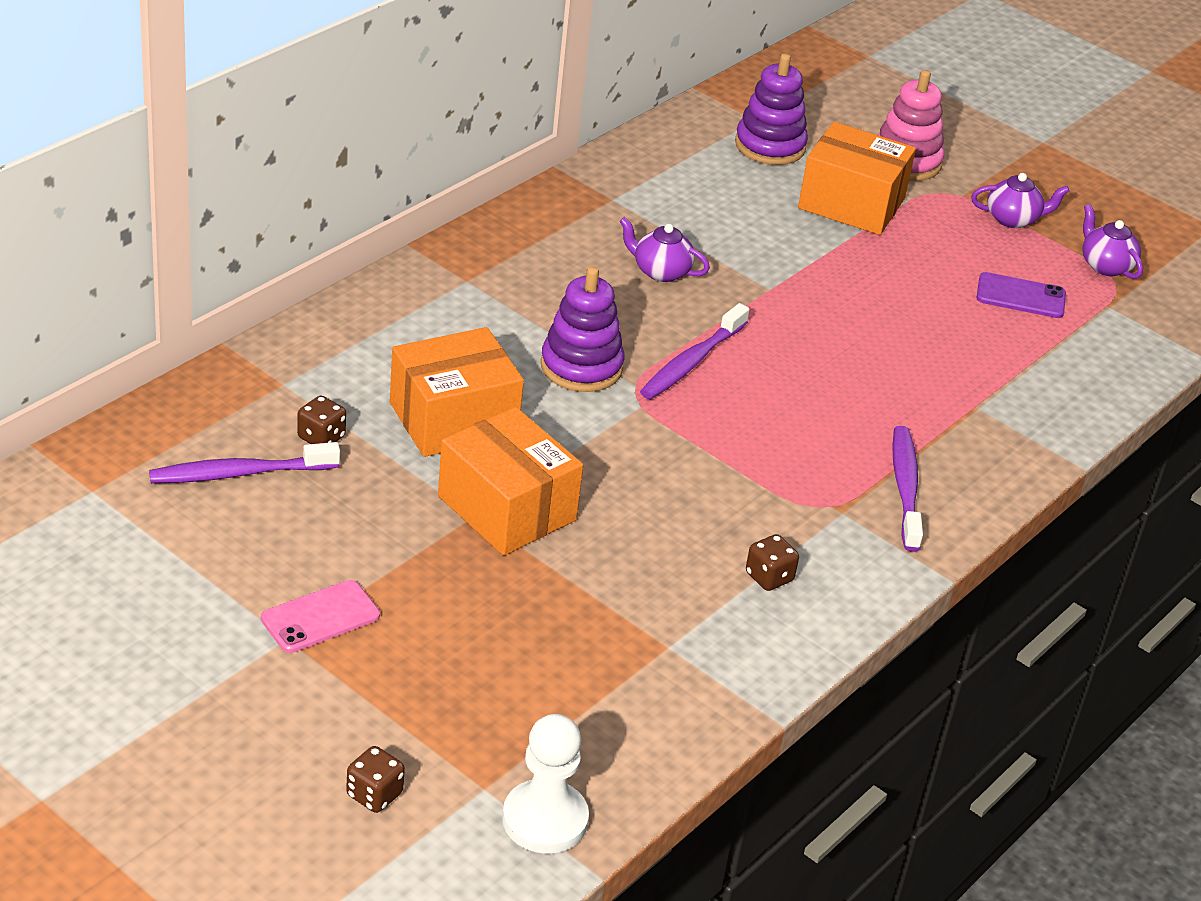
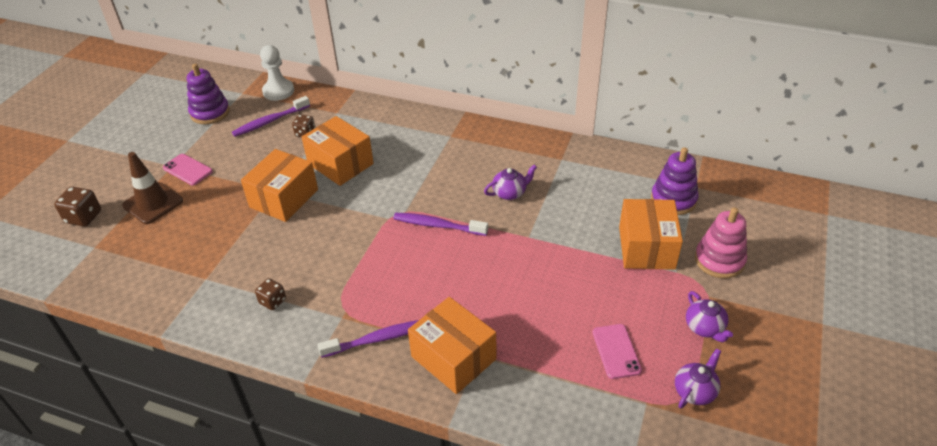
camera: 75 degrees right, 5 degrees up
purple toothbrush [149,442,340,483] -> purple toothbrush turned 90 degrees counterclockwise [232,96,310,137]
brown dice [346,746,405,813] -> brown dice [54,187,101,227], size x1.50
white pawn [502,714,589,854] -> white pawn moved to [260,45,294,101]
purple stacking toy [541,266,624,392] -> purple stacking toy moved to [187,64,230,124]
purple teapot [619,217,710,282] -> purple teapot turned 60 degrees clockwise [484,165,537,200]
purple phone [976,272,1066,318] -> pink phone [593,324,642,379]
none -> brown traffic cone [122,152,183,224]
none -> orange box [408,297,496,394]

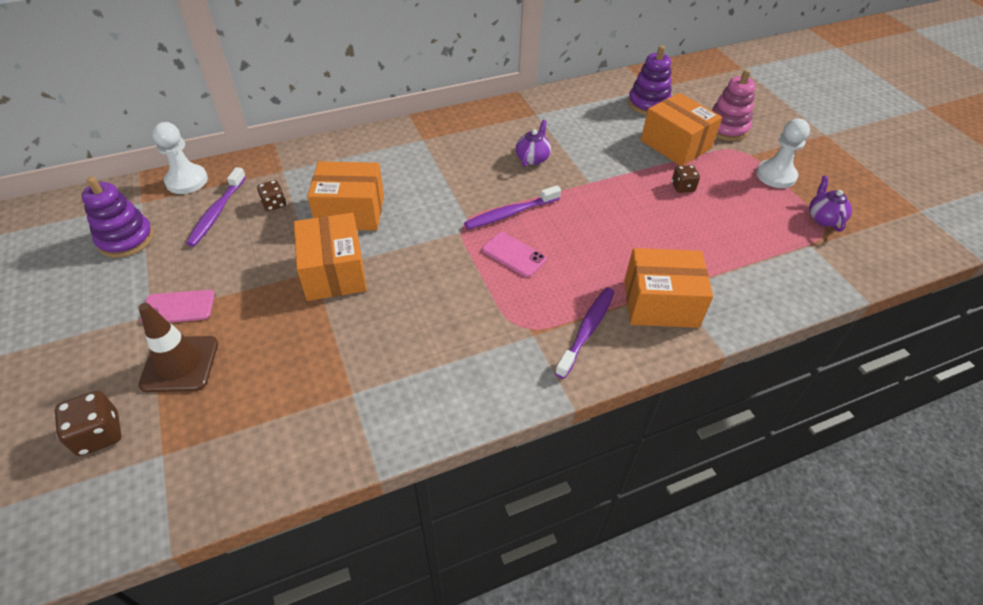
camera: 45 degrees left, 5 degrees up
brown dice [255,278,286,310] -> brown dice moved to [672,165,700,193]
pink phone [593,324,642,379] -> pink phone moved to [482,232,547,277]
purple teapot [686,291,733,342] -> white pawn [756,118,810,188]

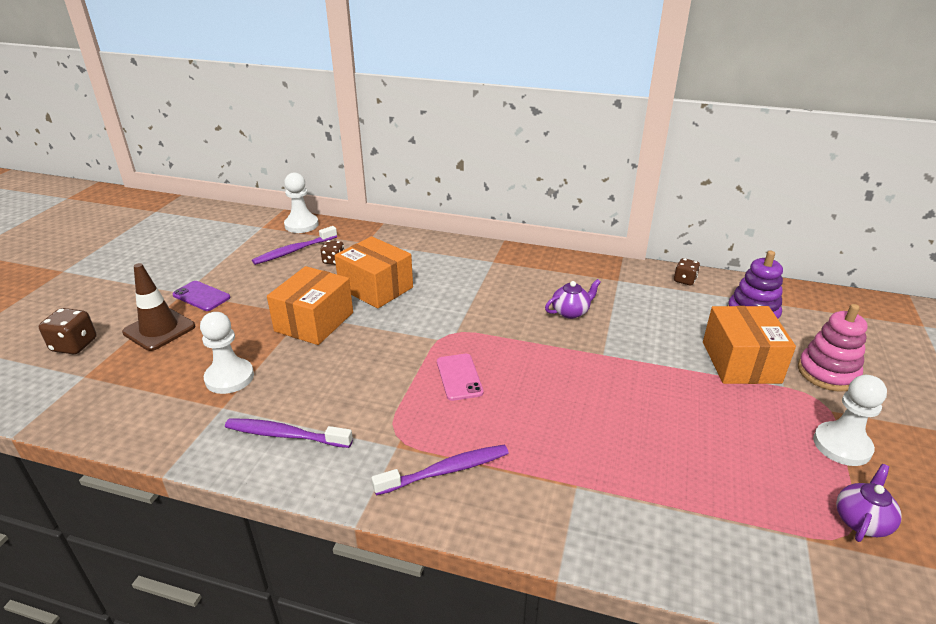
camera: 40 degrees right, 15 degrees down
purple stacking toy [82,177,154,258] -> none
pink phone [140,290,215,324] -> purple phone [172,281,231,311]
purple toothbrush [464,185,561,229] -> purple toothbrush moved to [225,418,353,448]
orange box [624,248,713,328] -> none
brown dice [672,165,700,193] -> brown dice moved to [674,258,700,286]
none -> white pawn [200,312,254,394]

